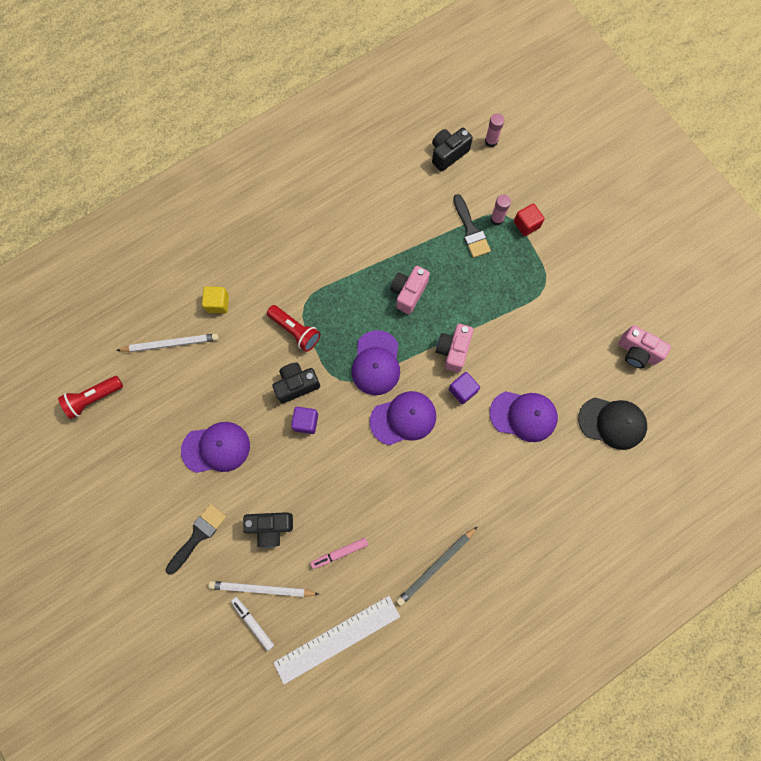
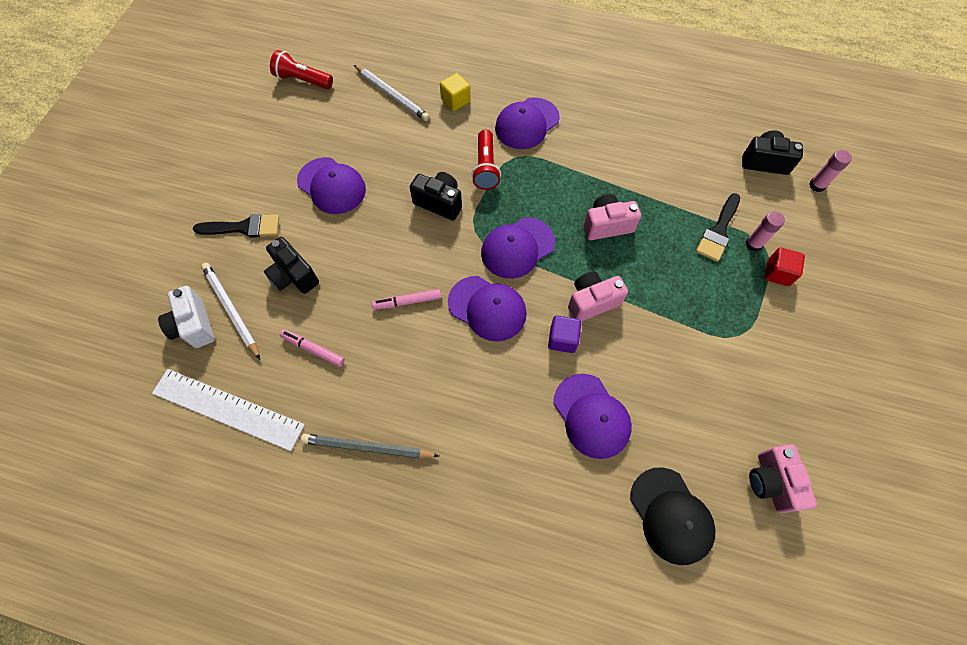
camera: 50 degrees right, 10 degrees down
white marker [231,597,274,651] -> white camera [158,286,215,348]
purple cube [291,407,318,434] -> none
none -> pink marker [372,289,441,310]
none -> purple cap [495,97,560,149]

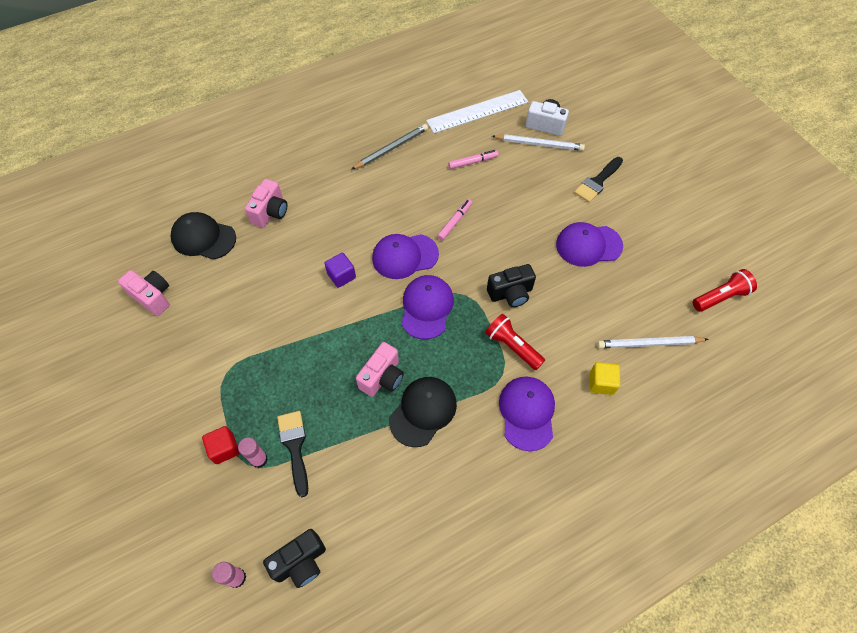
camera: 135 degrees right, 5 degrees down
black camera [264,237,319,294] -> none
purple cap [554,374,632,459] -> none
pink camera [568,271,628,321] -> pink camera moved to [245,179,287,228]
none -> black cap [389,377,457,447]

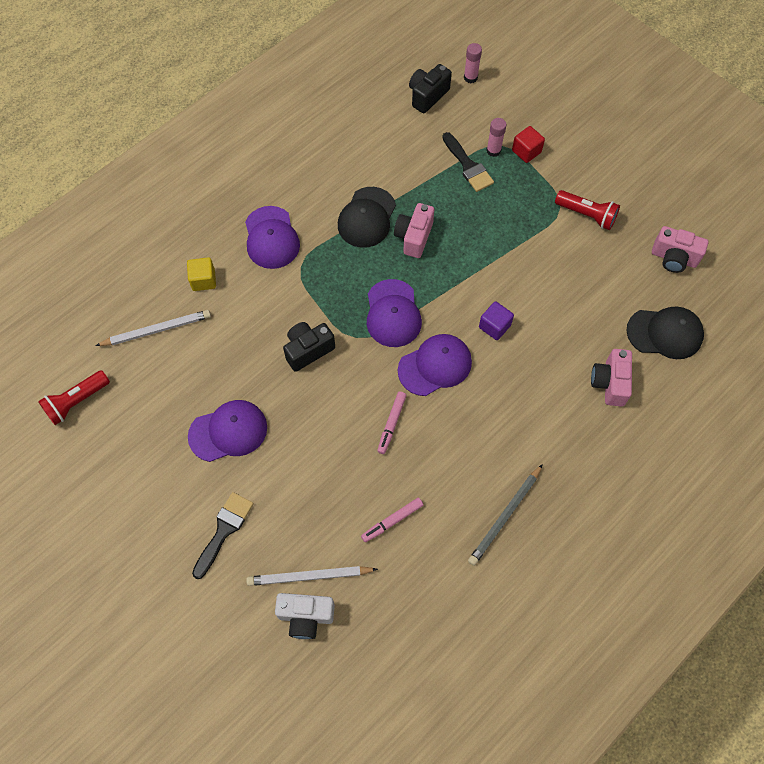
camera: 165 degrees right, 5 degrees up
white ruler [426,90,528,133] -> none
red flashlight [485,314,545,370] -> red flashlight moved to [555,190,620,230]

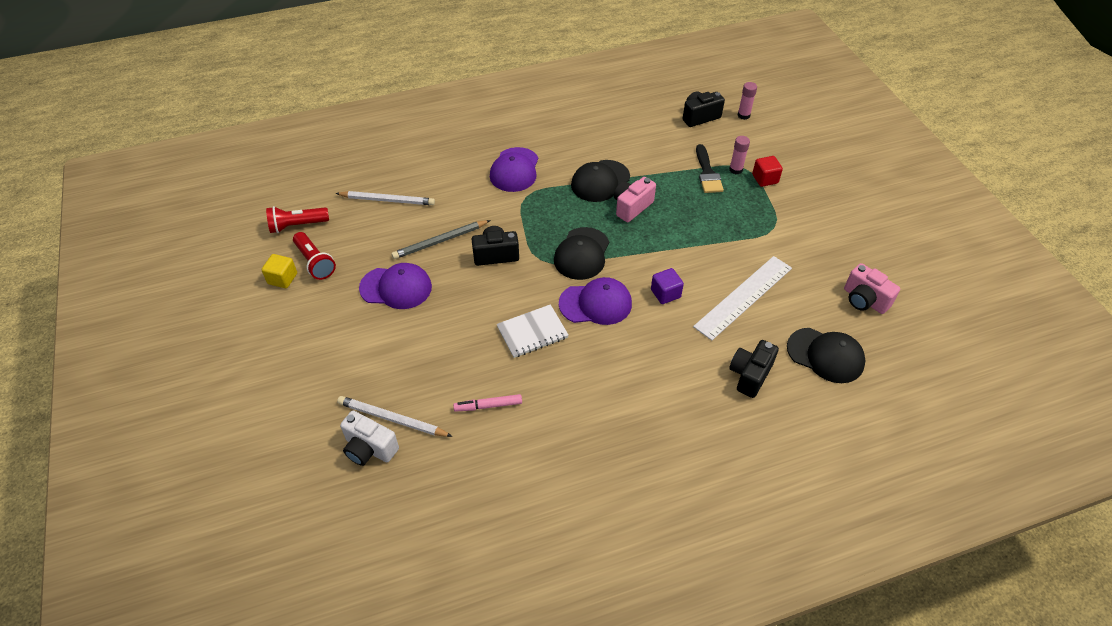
camera: 25 degrees right, 15 degrees down
yellow cube [187,257,216,291] -> yellow cube moved to [261,254,297,288]
black brush [192,492,254,579] -> none
purple cap [367,279,422,347] -> black cap [554,227,609,280]
pink marker [377,392,407,454] -> white notebook [497,304,569,358]
grey pencil [468,464,543,566] -> grey pencil moved to [391,220,491,259]
red flashlight [555,190,620,230] -> red flashlight moved to [293,232,336,280]
pink camera [591,349,632,406] -> black camera [729,340,779,398]
none -> white ruler [693,256,792,340]

